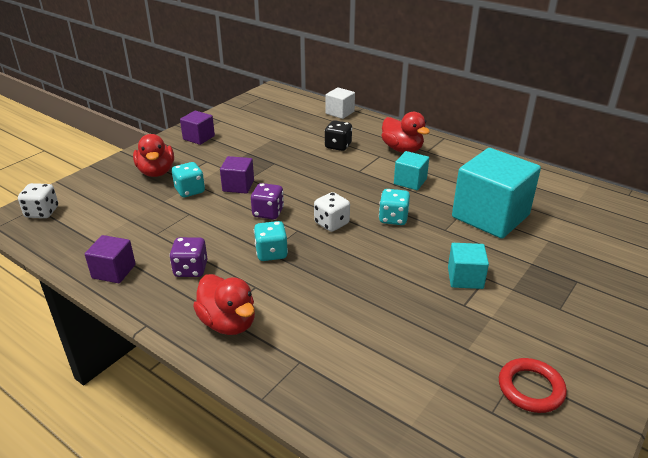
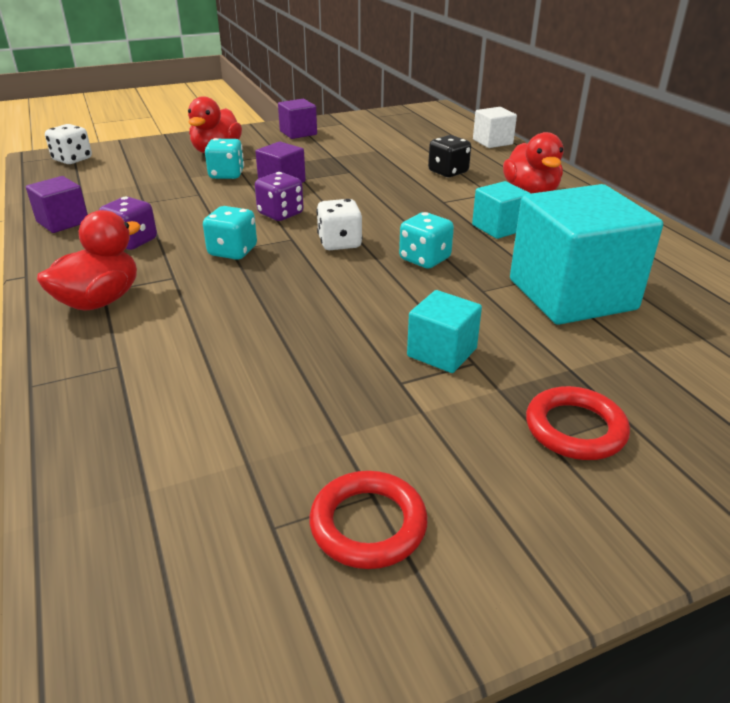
camera: 30 degrees right, 0 degrees up
red duck [193,274,255,335] -> red duck turned 135 degrees counterclockwise [37,210,141,311]
none -> red ring [526,386,630,460]

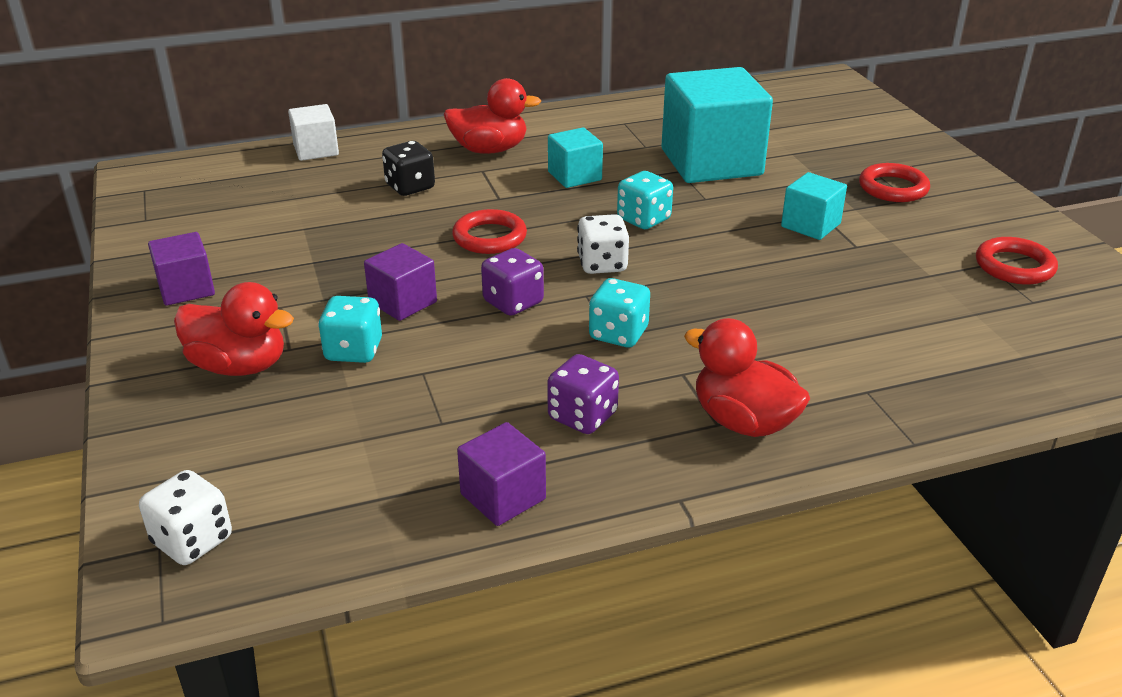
camera: 85 degrees left, 0 degrees up
none -> red ring [452,209,527,254]

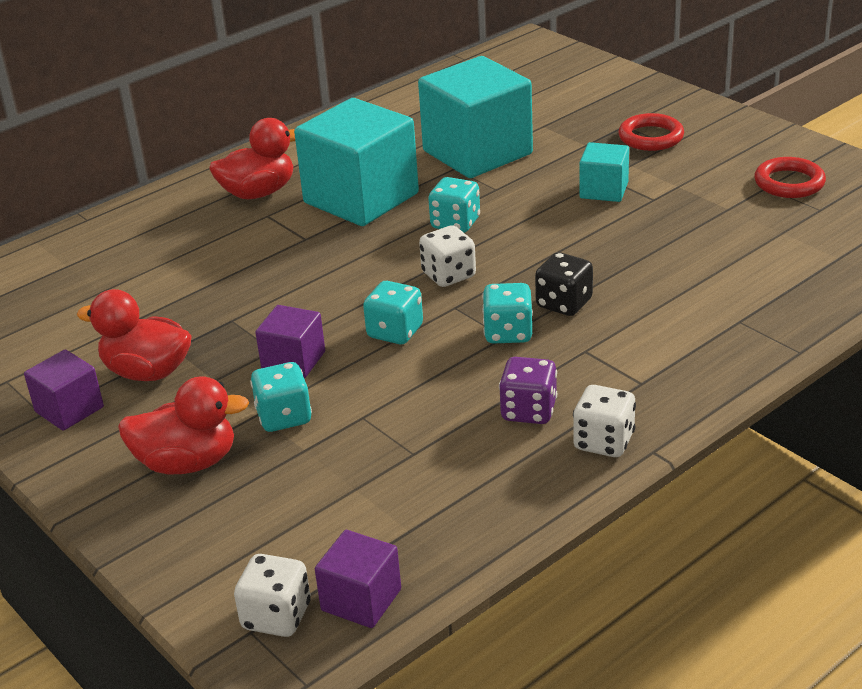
camera: 20 degrees left, 0 degrees up
white cube [288,104,339,161] -> none
black dice [382,141,435,196] -> black dice moved to [535,252,593,316]
red ring [452,209,527,254] -> none
purple cube [457,422,546,526] -> purple cube moved to [315,530,401,628]
purple dice [481,248,544,316] -> turquoise dice [363,281,423,344]
turquoise cube [548,127,603,188] -> turquoise cube [294,98,419,226], size x2.03
red duck [684,318,810,437] -> red duck moved to [77,289,192,381]
none -> white dice [573,385,636,457]

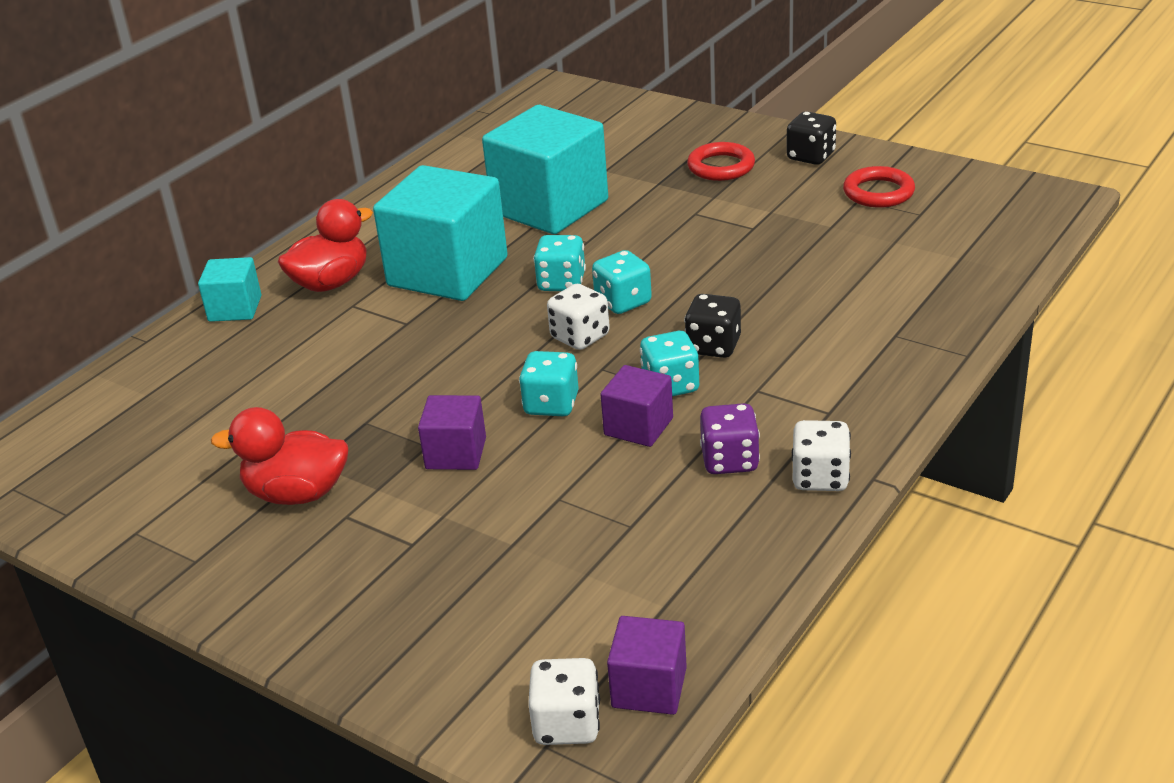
camera: 15 degrees left, 0 degrees up
purple cube [24,350,104,431] -> purple cube moved to [601,365,673,447]
red duck [118,376,249,474] -> none
turquoise dice [250,362,312,432] -> turquoise dice moved to [592,250,652,314]
turquoise cube [579,142,629,202] -> turquoise cube moved to [198,257,261,322]
none -> black dice [786,112,836,165]

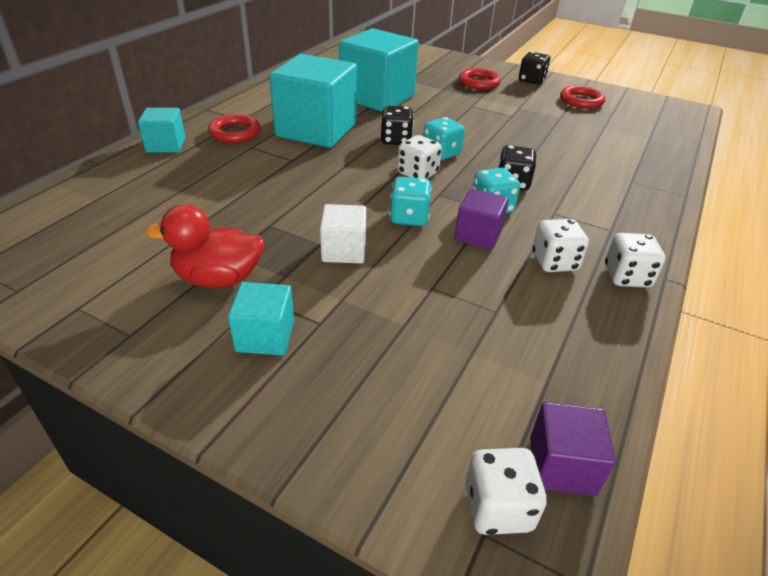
camera: 10 degrees left, 5 degrees up
red duck [278,199,373,292] -> red ring [208,114,261,143]
purple cube [418,395,486,470] -> white cube [320,204,366,264]
turquoise dice [533,235,586,291] -> black dice [381,106,414,145]
purple dice [700,403,760,474] -> white dice [532,219,589,272]
none -> turquoise cube [228,282,294,355]

